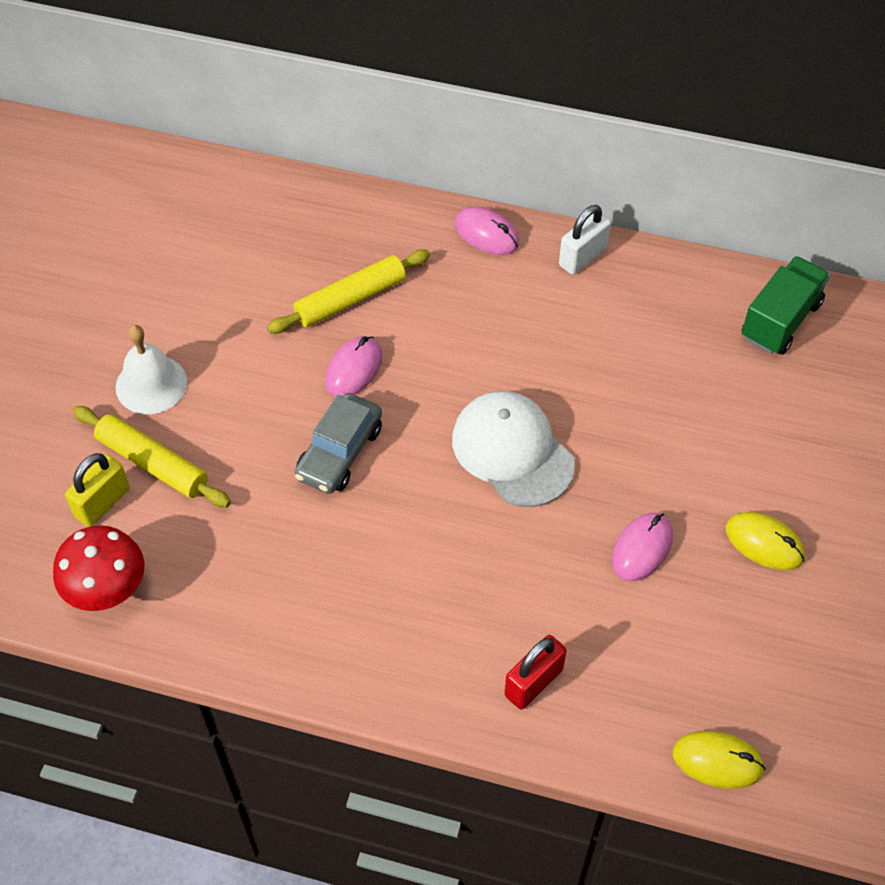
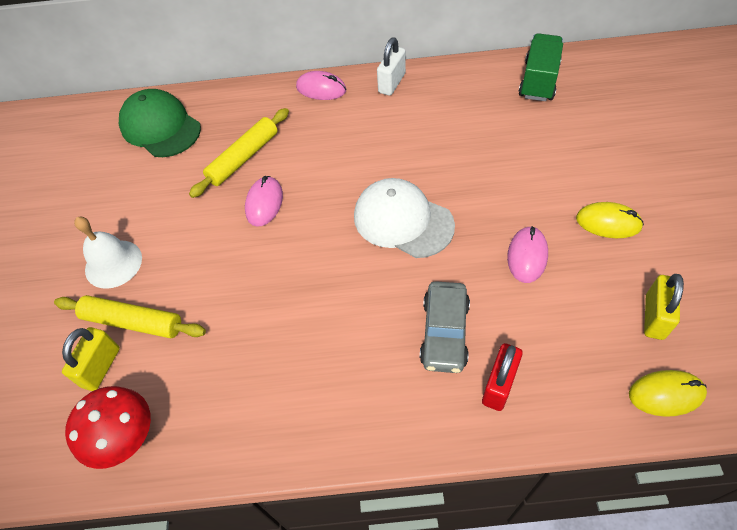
camera: 15 degrees left, 0 degrees up
grey car [295,393,382,494] -> grey car moved to [420,281,470,373]
none -> green cap [119,89,201,157]
none -> yellow padlock [644,274,684,340]

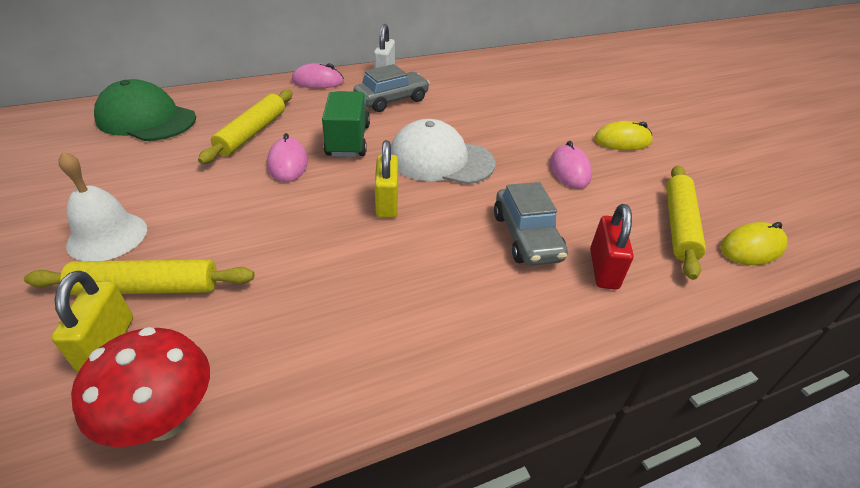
camera: 25 degrees left, 15 degrees down
green truck [519,33,563,101] -> green truck moved to [322,91,370,157]
yellow padlock [644,274,684,340] -> yellow padlock moved to [375,140,398,218]
none -> grey car [354,64,430,112]
none -> yellow rolling pin [666,165,706,280]

